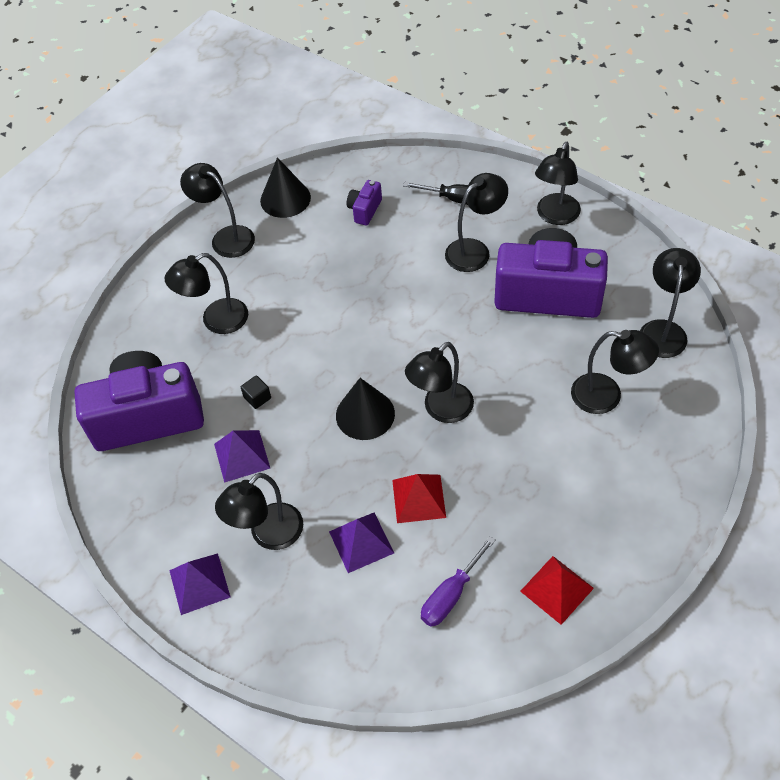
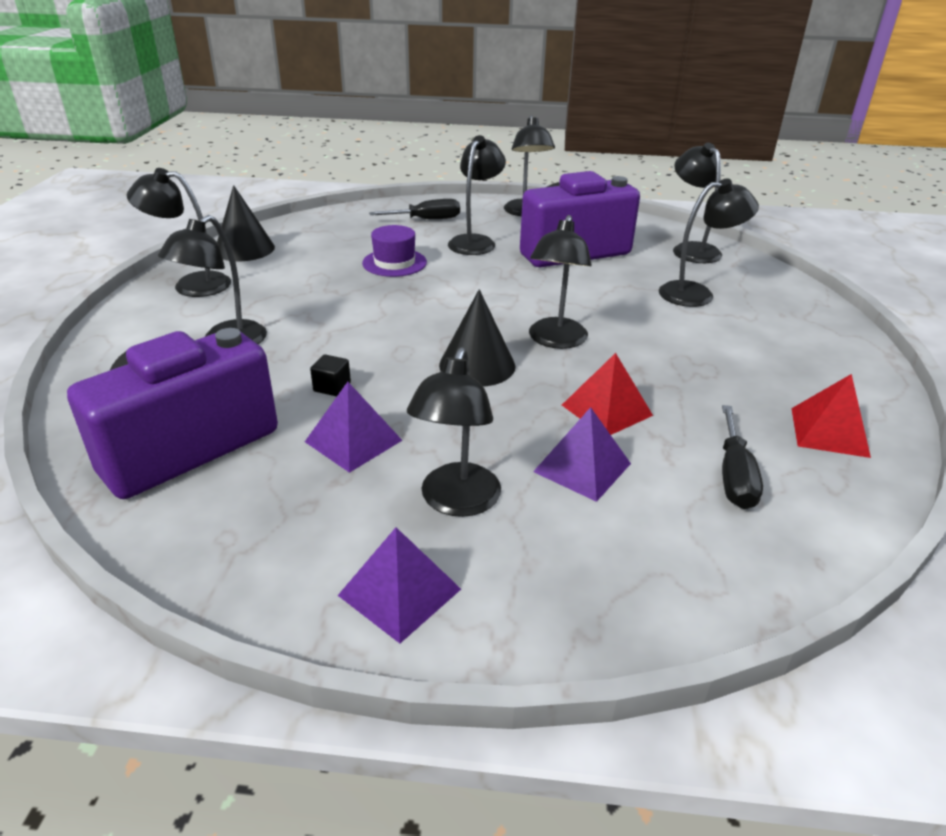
camera: 35 degrees left, 20 degrees down
purple camera [347,180,382,226] -> none
purple screwdriver [421,536,496,627] -> black screwdriver [722,405,763,509]
none -> purple hat [362,225,427,277]

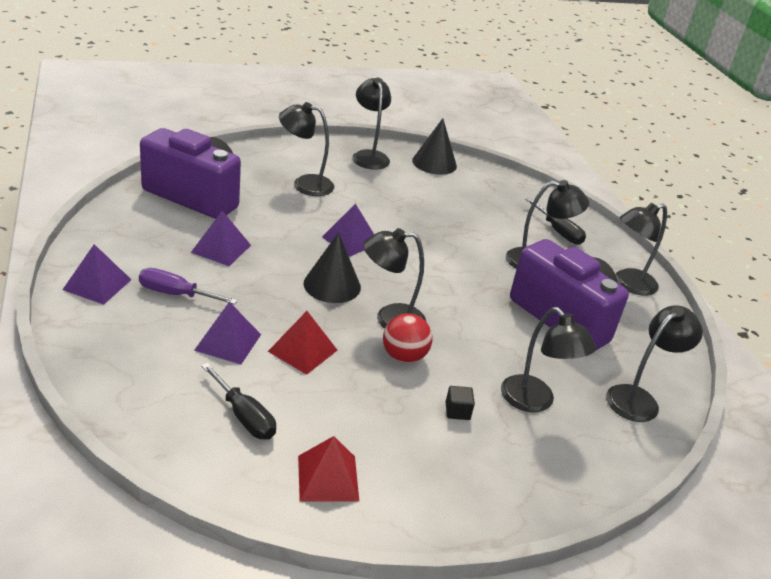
camera: 65 degrees right, 0 degrees up
black cube [310,354,351,396] -> black cube moved to [446,386,475,420]
purple hat [362,225,427,277] -> none
black lamp [407,347,501,517] -> purple screwdriver [139,268,238,305]
black screwdriver [722,405,763,509] -> black screwdriver turned 120 degrees counterclockwise [201,363,276,440]
none -> purple pyramid [322,203,374,257]
none -> red ball [383,313,433,363]

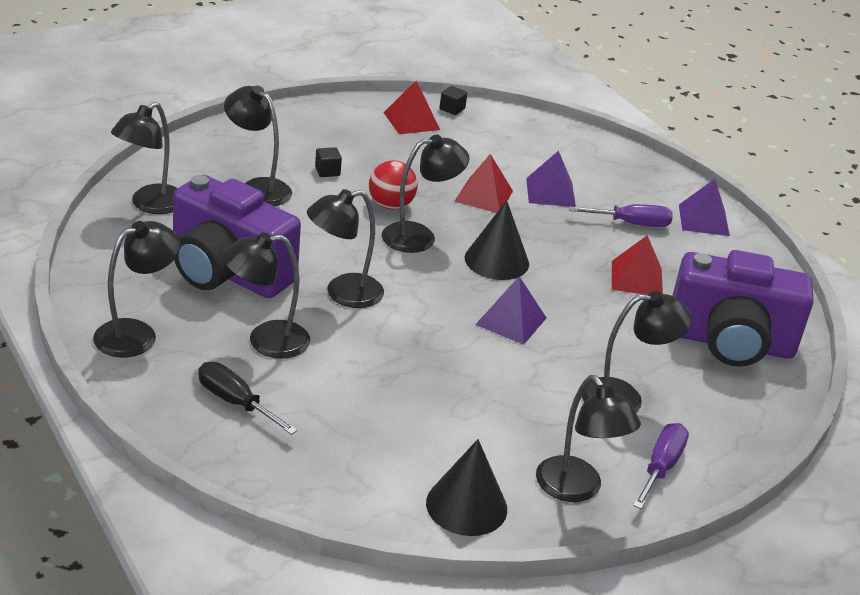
camera: 165 degrees right, 0 degrees up
purple pyramid [191,211,251,266] -> red pyramid [612,235,663,295]
black screwdriver [201,363,276,440] -> none
none -> black lamp [307,189,384,308]
none -> black cube [440,86,467,115]
none -> purple screwdriver [633,423,689,509]

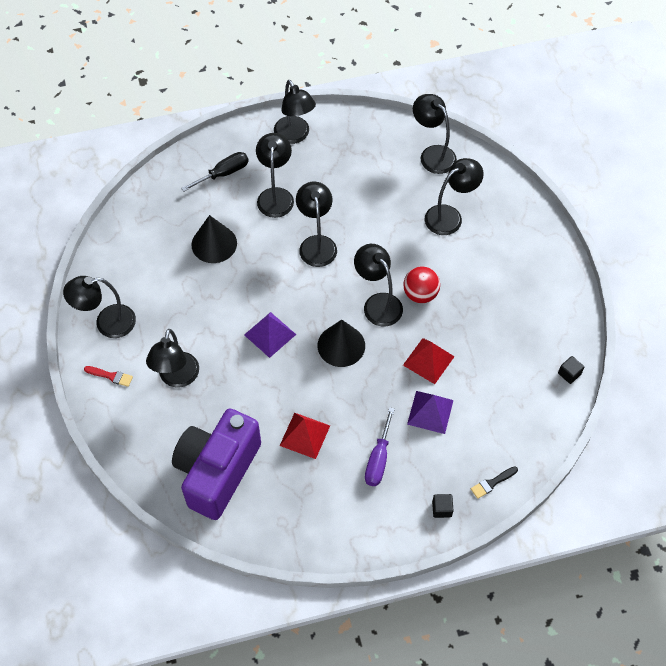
camera: 110 degrees right, 25 degrees up
purple camera [173,175,301,298] -> none
black cube [315,147,342,177] -> black cube moved to [432,494,454,518]
black lamp [382,135,469,253] -> black lamp turned 150 degrees clockwise [354,244,403,327]
red pyramid [384,81,440,134] -> none
black cone [426,439,507,536] -> black cone moved to [192,215,237,263]
purple screwdriver [633,423,689,509] -> red brush [84,366,133,387]
purple pyramid [679,179,730,236] -> none
none -> black brush [471,466,518,499]

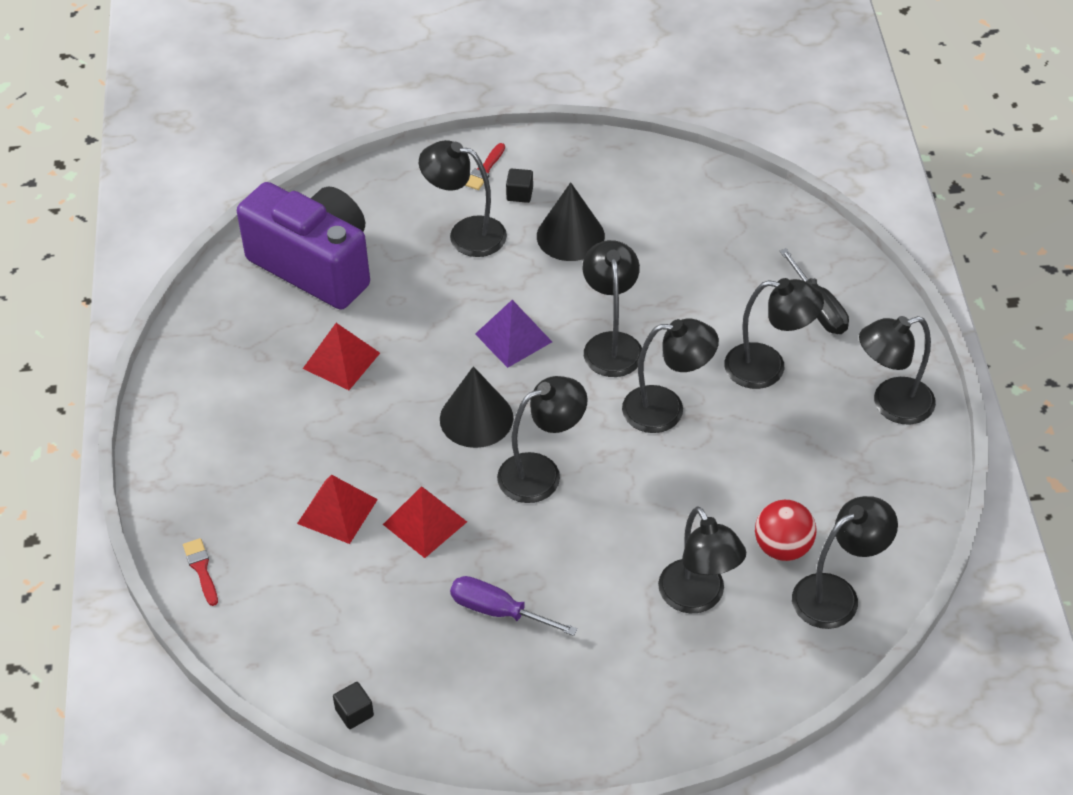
camera: 100 degrees right, 10 degrees down
black lamp [63,276,136,338] -> black lamp moved to [583,240,642,377]
black cone [192,215,237,263] -> black cone moved to [537,182,605,261]
purple screwdriver [365,407,395,486] -> purple screwdriver moved to [450,576,578,636]
red ball [403,267,440,303] -> red ball moved to [755,500,816,561]
purple pyramid [407,391,454,434] -> red pyramid [297,475,378,544]
black cube [432,494,454,518] -> black cube moved to [506,168,533,203]
black brush [471,466,518,499] -> red brush [183,538,218,606]

